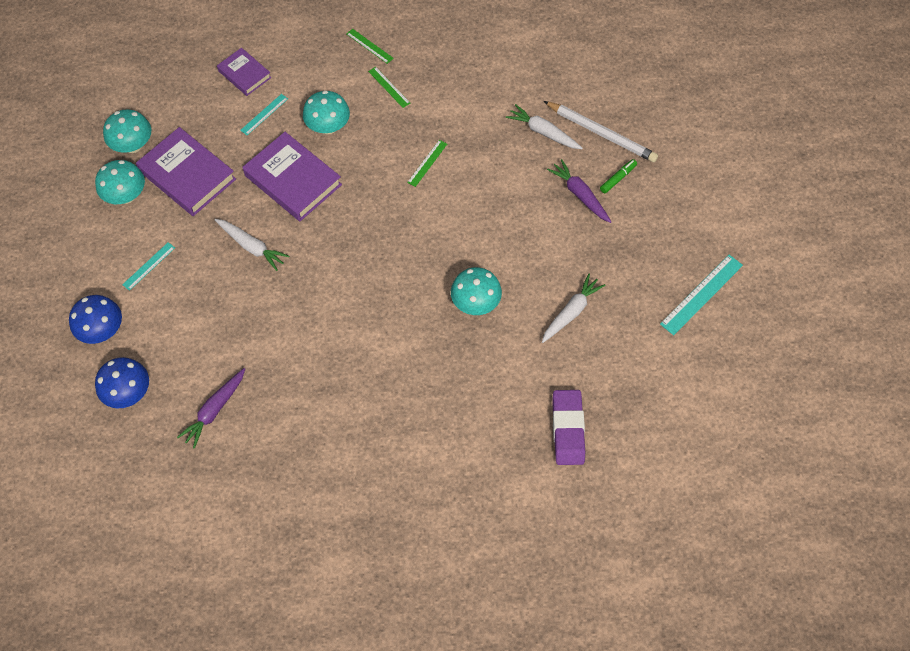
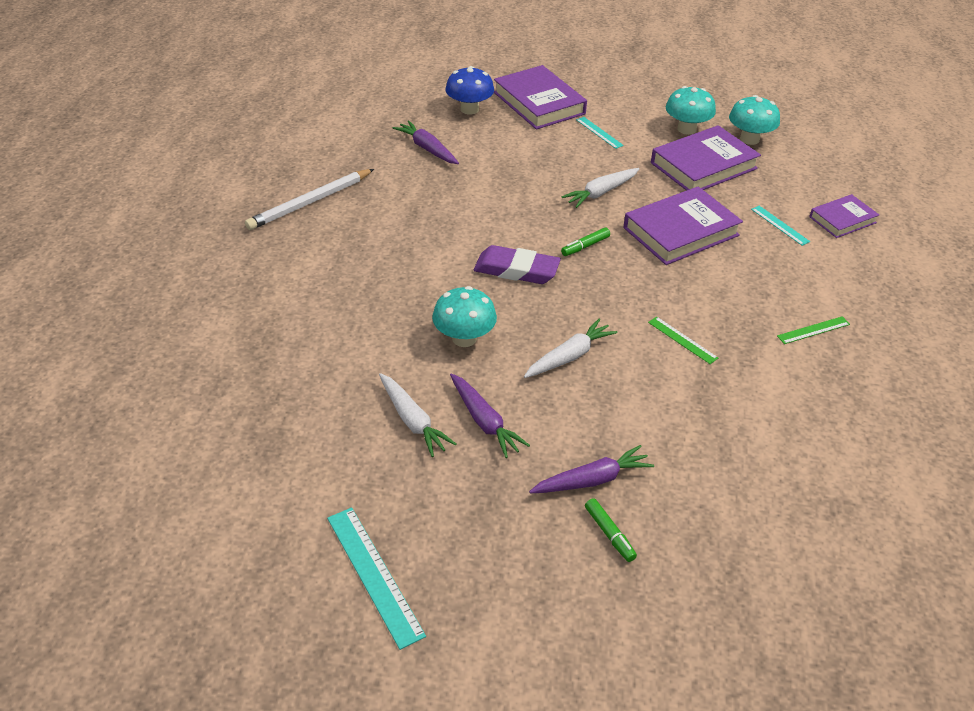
camera: 105 degrees right, 20 degrees down
blue mushroom [69,295,122,344] -> purple book [494,65,587,130]
turquoise mushroom [303,90,350,134] -> none
green ruler [347,29,394,64] -> none
white carrot [506,104,583,149] -> white carrot moved to [524,319,617,378]
white pencil [544,101,658,162] -> white pencil moved to [245,169,374,230]
purple eraser [552,390,585,465] -> purple eraser moved to [474,245,561,284]
none -> purple carrot [450,373,530,458]
none -> green marker [561,227,610,256]

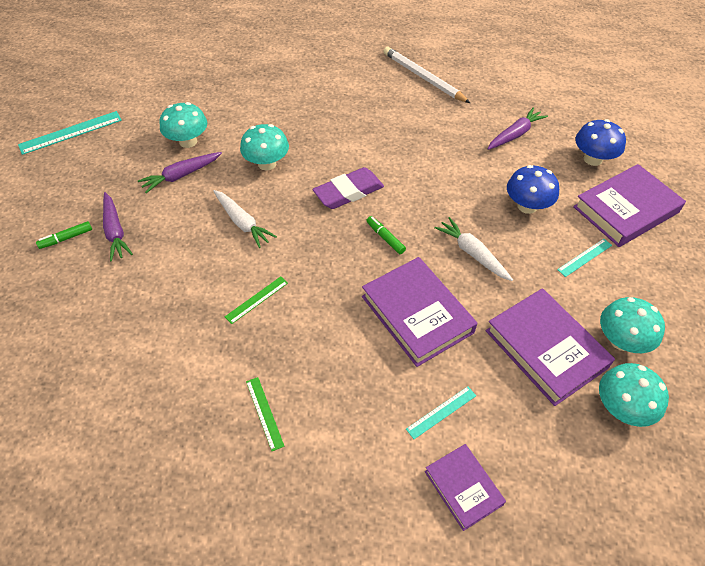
camera: 90 degrees right, 10 degrees up
white carrot [379,373,456,457] -> turquoise mushroom [159,102,207,148]
purple eraser [474,245,561,284] -> purple eraser turned 45 degrees clockwise [313,167,384,209]
none -> blue mushroom [507,165,559,214]

